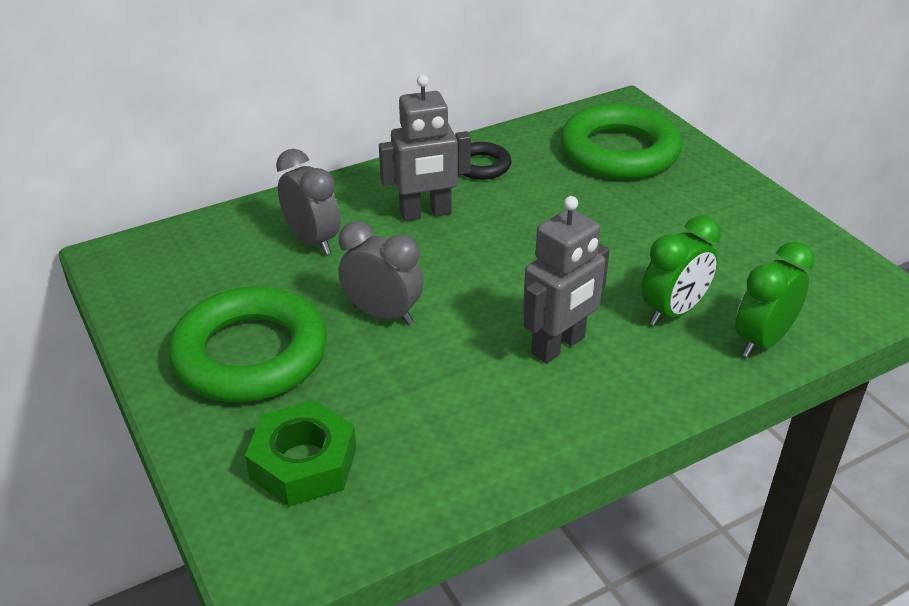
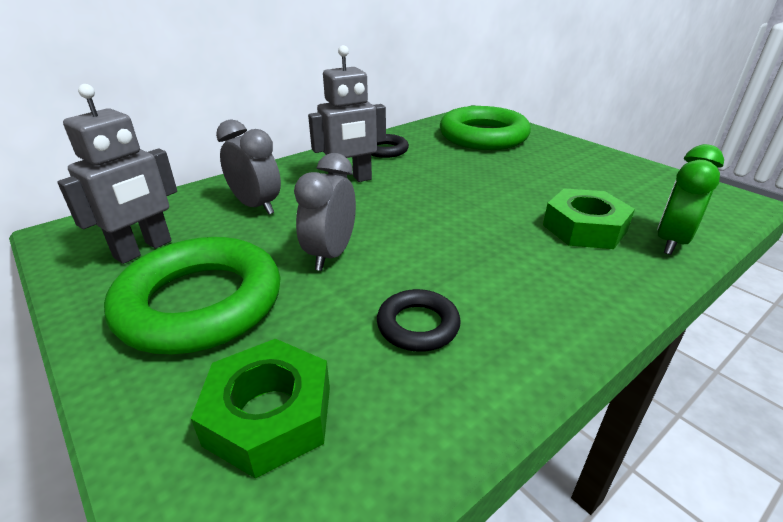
camera: 10 degrees left, 5 degrees down
grey clock [338,221,423,325] -> grey clock turned 90 degrees counterclockwise [294,153,356,271]
grey robot [523,196,610,363] -> grey robot moved to [57,84,177,264]
green clock [641,216,721,326] -> green nut [543,188,635,249]
none -> black ring [377,289,461,352]

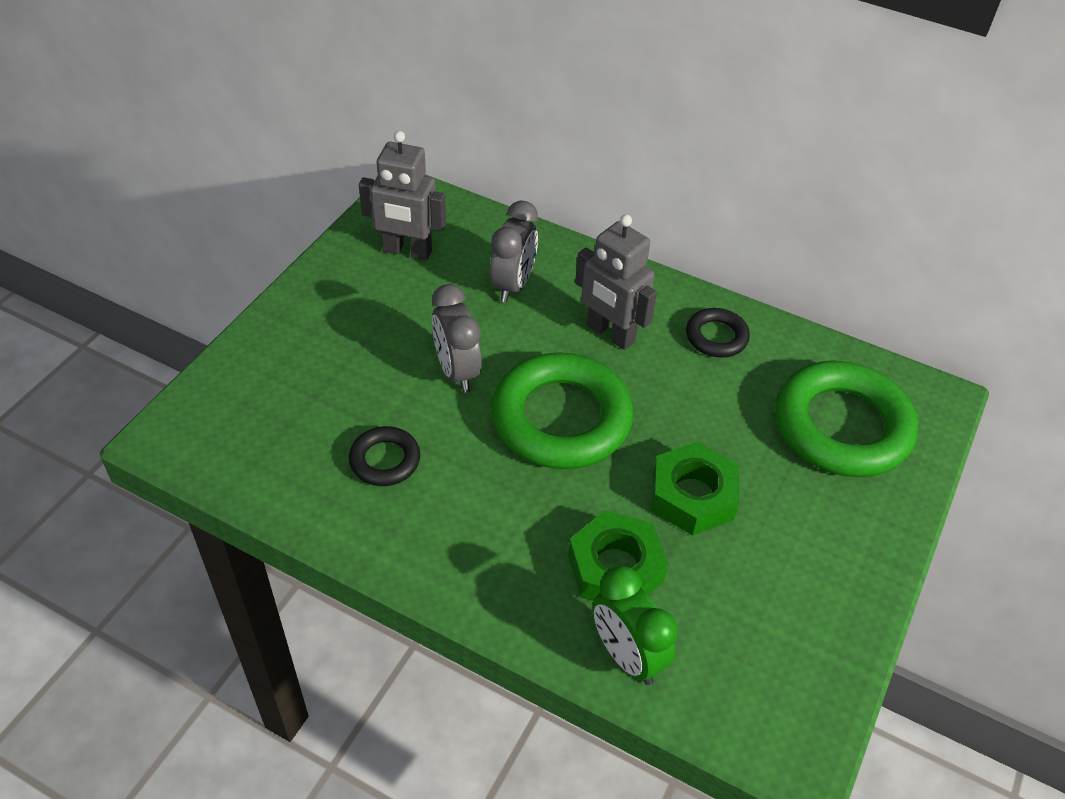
camera: 65 degrees right, 15 degrees up
green ring [104,237,281,354] -> green ring moved to [491,353,633,469]
green nut [191,339,330,479] -> green nut moved to [652,442,739,535]
grey clock [294,153,356,271] -> grey clock turned 105 degrees counterclockwise [432,284,482,393]
green clock [657,144,724,255] -> green clock turned 135 degrees counterclockwise [593,566,678,685]

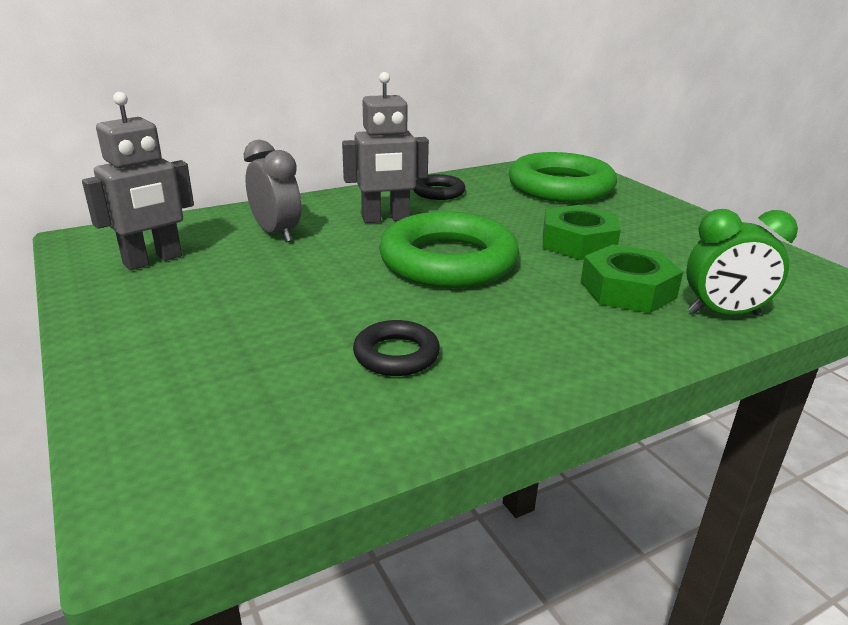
camera: 55 degrees left, 20 degrees down
grey clock [432,284,482,393] -> none

